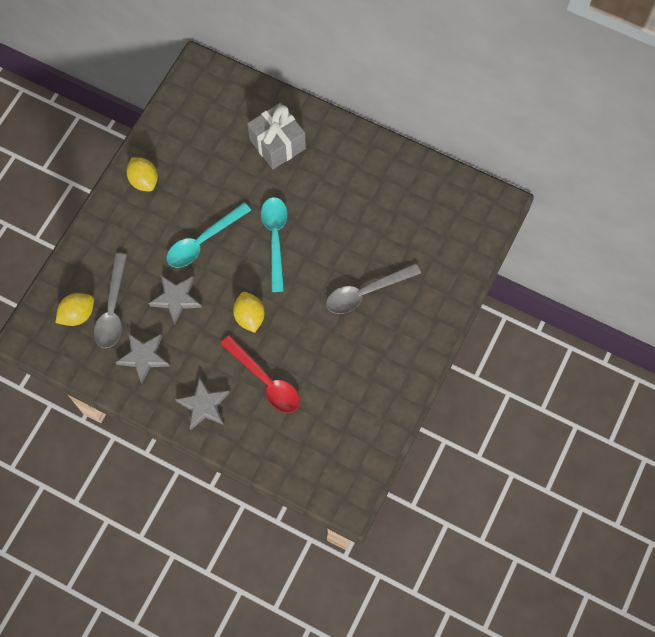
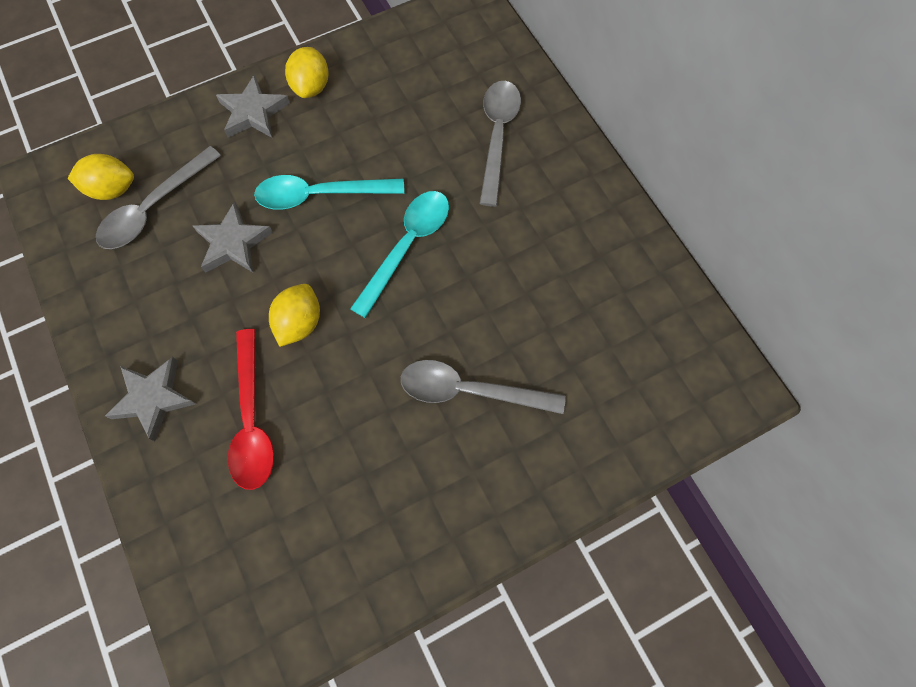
camera: 35 degrees right, 0 degrees up
grey star [116,333,169,384] -> grey star moved to [216,74,290,138]
grey gift [247,103,306,169] -> grey spoon [480,81,521,207]

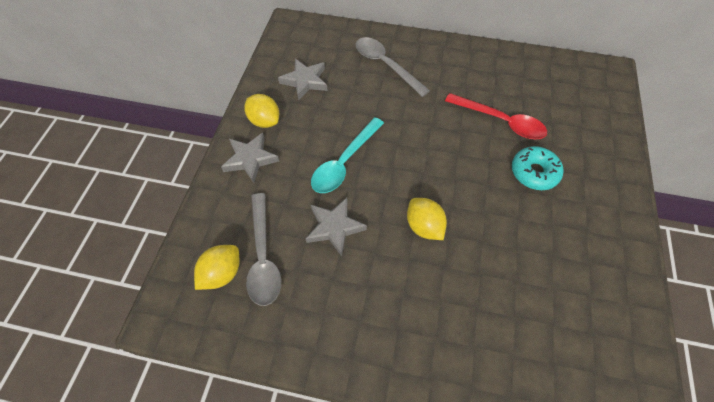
camera: 50 degrees left, 10 degrees down
grey star [105,357,196,441] -> grey star moved to [278,59,328,101]
red spoon [228,329,274,490] -> red spoon moved to [445,93,547,139]
turquoise spoon [350,191,449,318] -> none
grey spoon [401,360,566,414] -> turquoise donut [512,146,563,190]

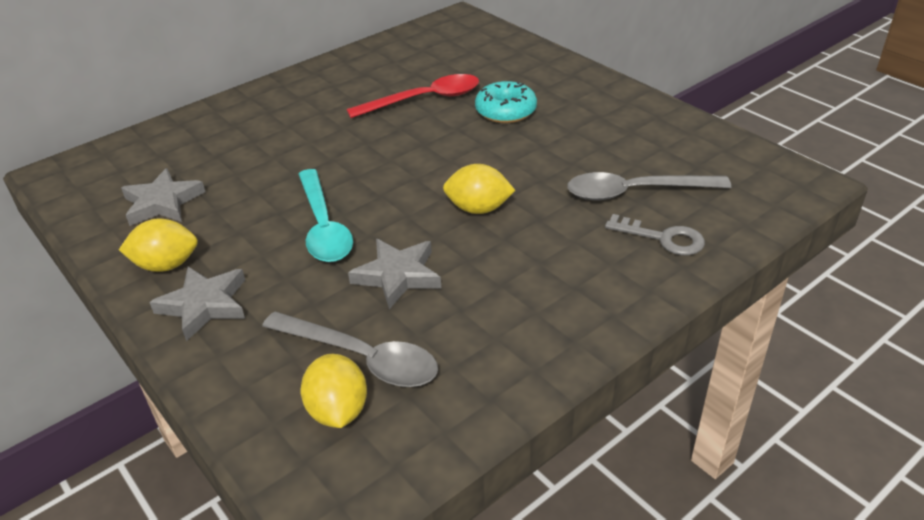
camera: 50 degrees left, 20 degrees down
grey spoon [355,37,430,97] -> grey spoon moved to [567,172,731,200]
none -> grey key [605,214,705,255]

